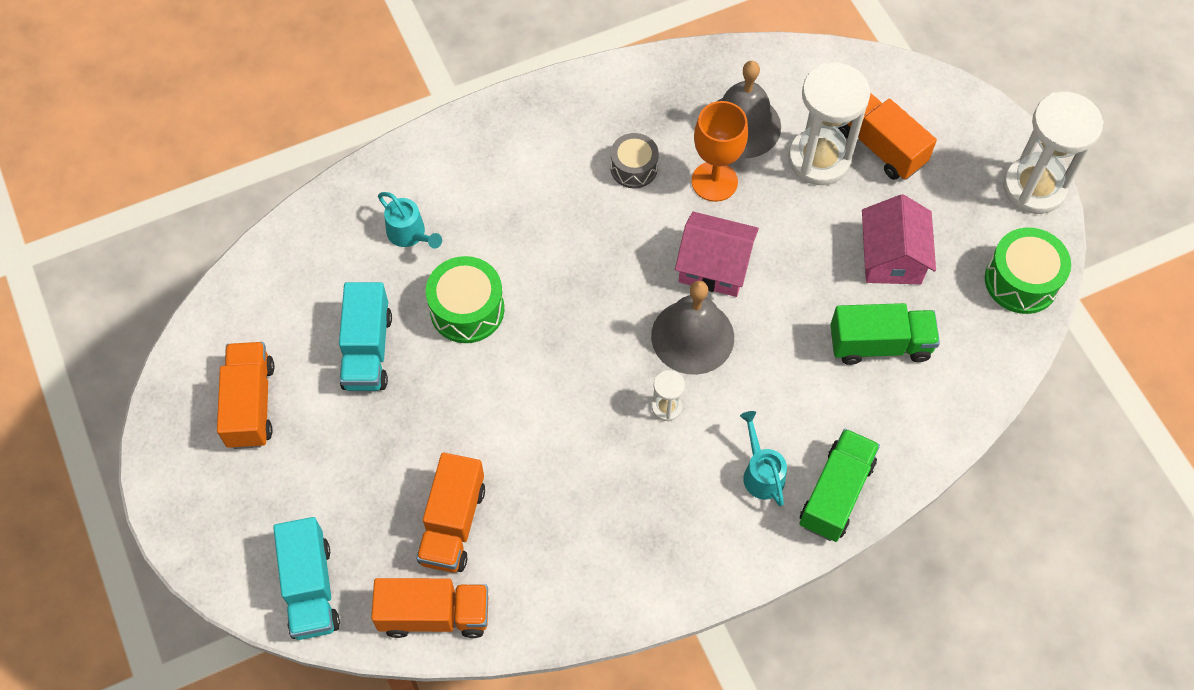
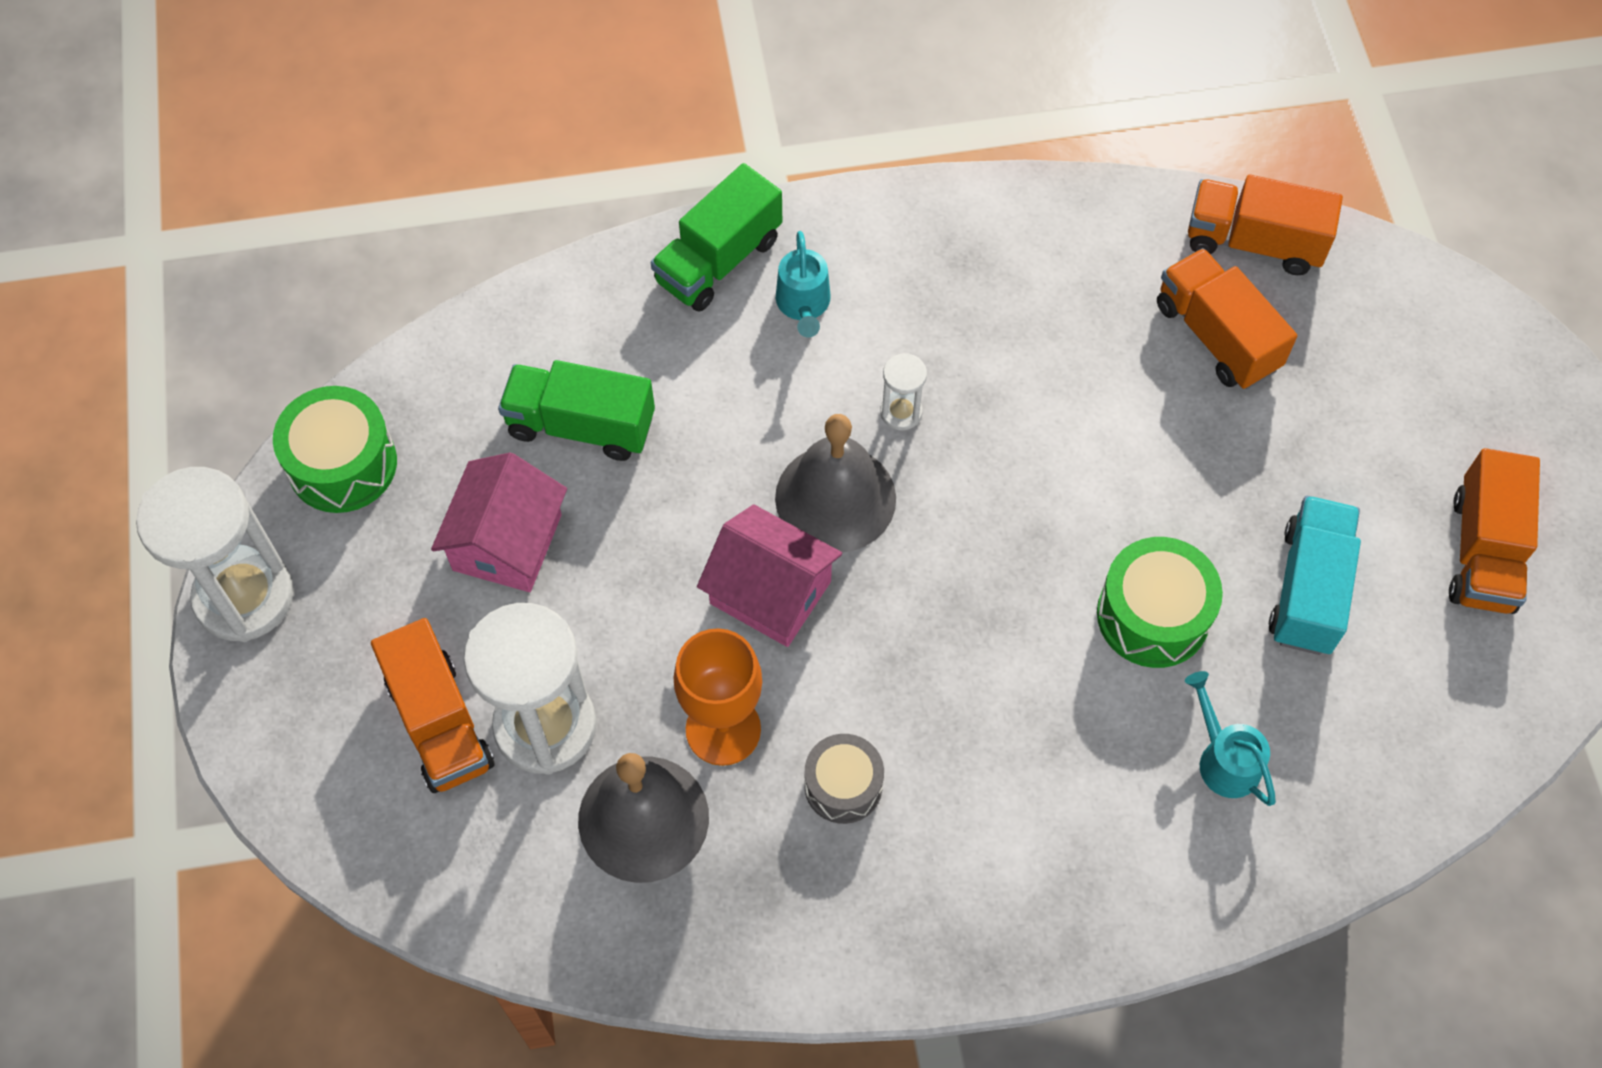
camera: 165 degrees left, 0 degrees up
turquoise truck [273,517,340,640] -> none
orange truck [416,453,485,573] -> orange truck turned 60 degrees counterclockwise [1157,248,1297,389]

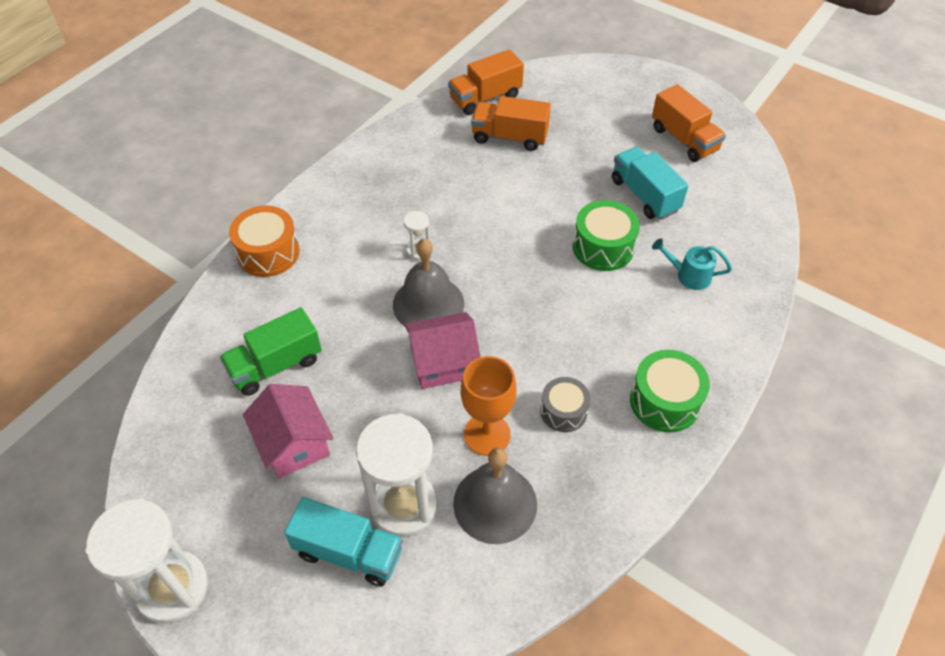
camera: 45 degrees left, 10 degrees down
green drum [273,386,397,513] -> green drum moved to [630,350,710,433]
orange truck [371,618,495,793] -> turquoise truck [284,497,403,587]
green truck [651,163,782,312] -> orange drum [229,206,300,277]
turquoise watering can [776,231,831,338] -> none

